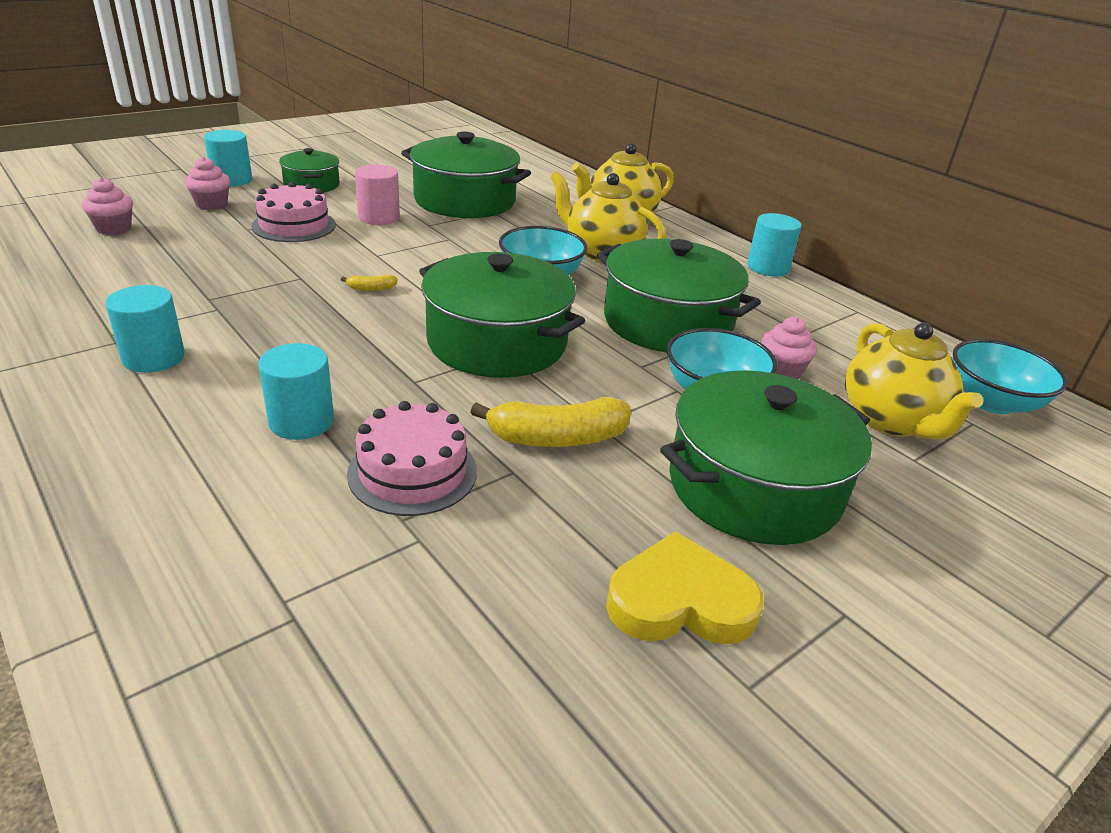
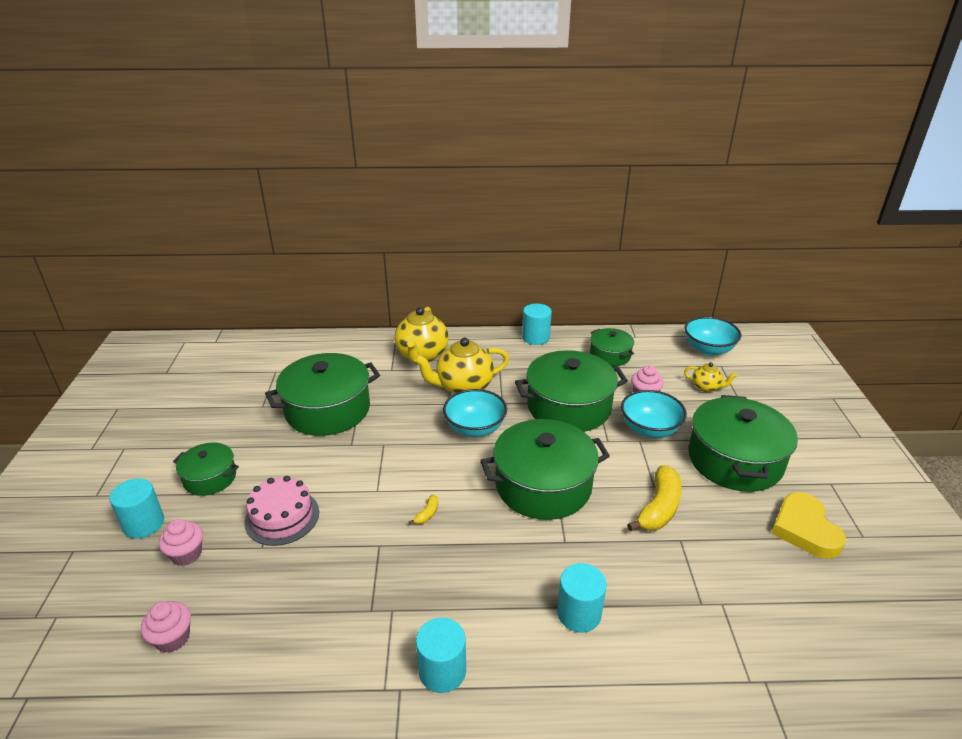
camera: 50 degrees left, 0 degrees up
pink cake [347,401,477,516] -> none
pink cylinder [355,164,400,225] -> none
yellow heart [606,531,764,644] -> yellow heart turned 45 degrees counterclockwise [771,492,846,559]
yellow teapot [845,323,983,439] -> yellow teapot [684,362,737,392], size x0.51
none -> green pot [590,328,634,366]

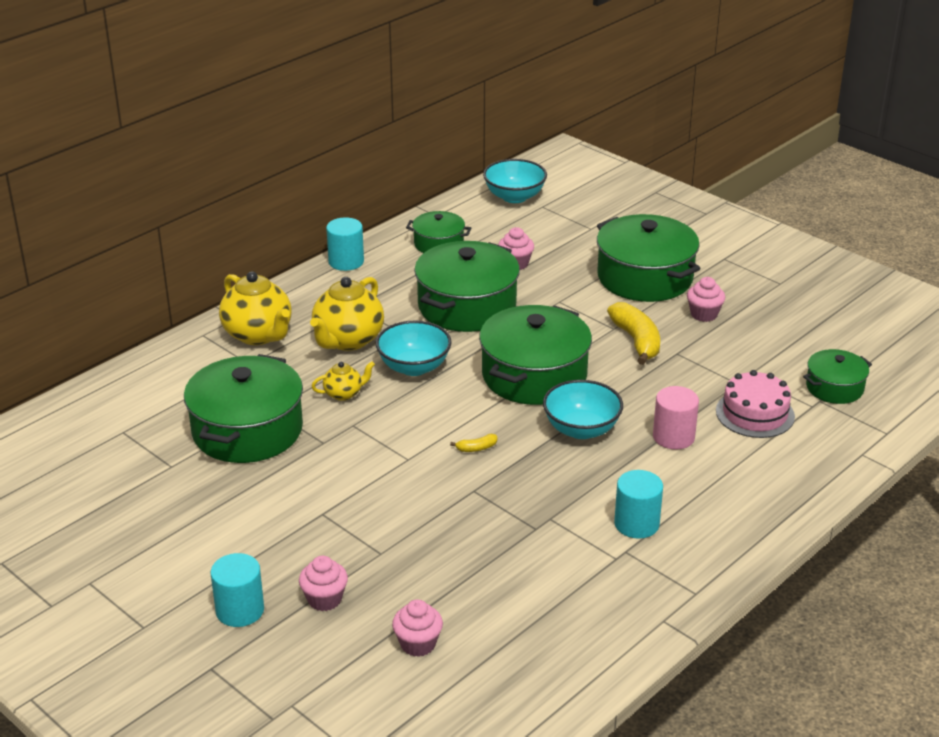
camera: 45 degrees left, 0 degrees up
green pot [173,443,239,496] -> green pot moved to [803,349,872,404]
pink cake [244,476,319,546] -> pink cake moved to [716,370,795,438]
yellow banana [409,494,438,524] -> yellow banana turned 90 degrees clockwise [450,434,497,452]
turquoise cylinder [557,563,607,632] -> pink cylinder [653,386,699,450]
turquoise bowl [621,390,687,438] -> turquoise bowl moved to [543,380,623,439]
yellow teapot [684,362,737,392] -> yellow teapot moved to [311,362,375,401]
yellow heart [771,492,846,559] -> none
none -> pink cupcake [687,277,725,322]

